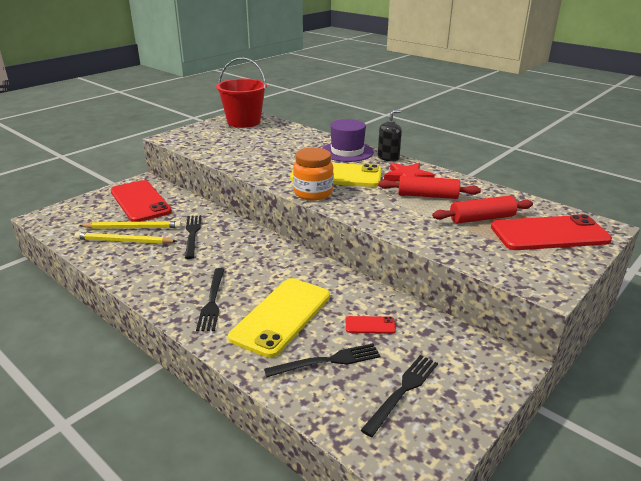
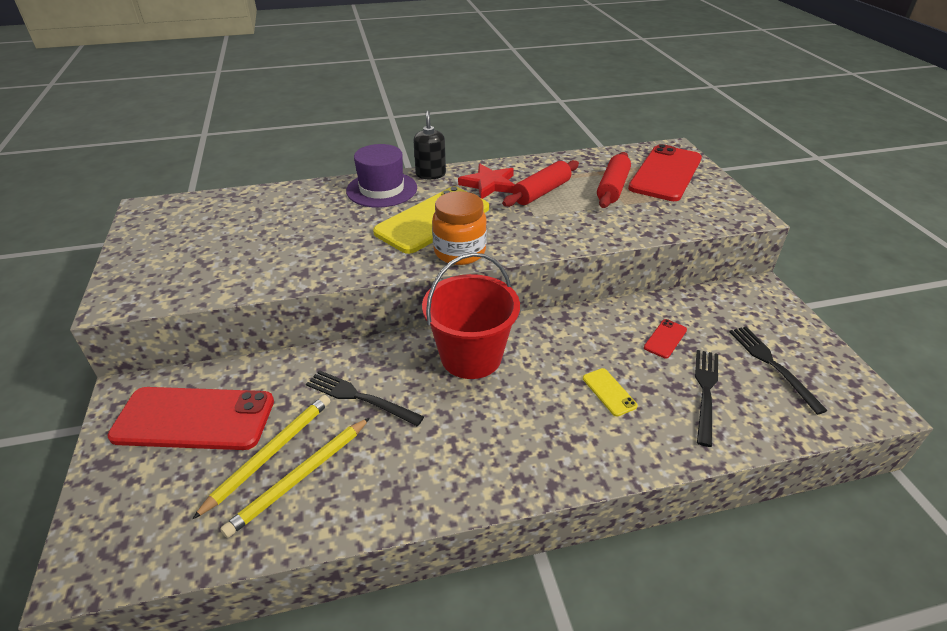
camera: 55 degrees left, 10 degrees up
black fork [196,268,225,331] -> none
red bucket [216,57,267,128] -> red bucket moved to [422,253,520,379]
yellow phone [228,278,330,358] -> yellow phone [583,368,638,416], size x0.42

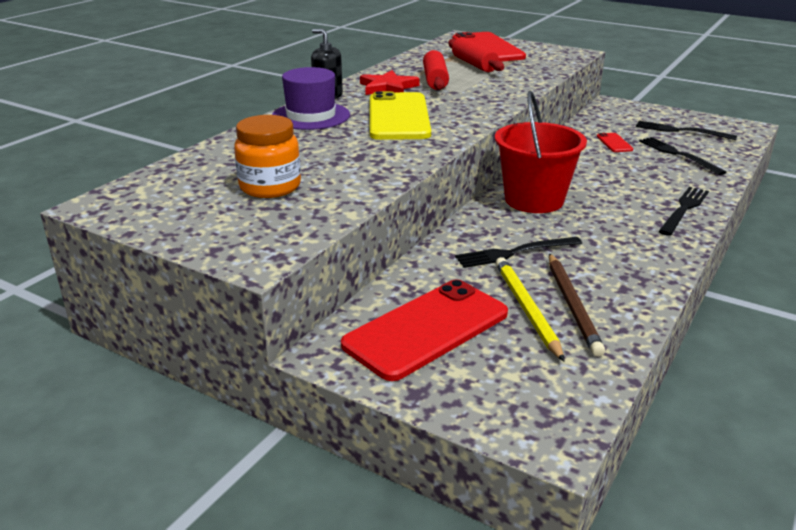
camera: 45 degrees left, 10 degrees down
yellow pencil [220,418,370,538] -> brown pencil [549,253,605,357]
orange jar [432,191,487,265] -> orange jar moved to [234,115,301,198]
yellow phone [583,368,638,416] -> none
none -> black fork [659,187,709,236]

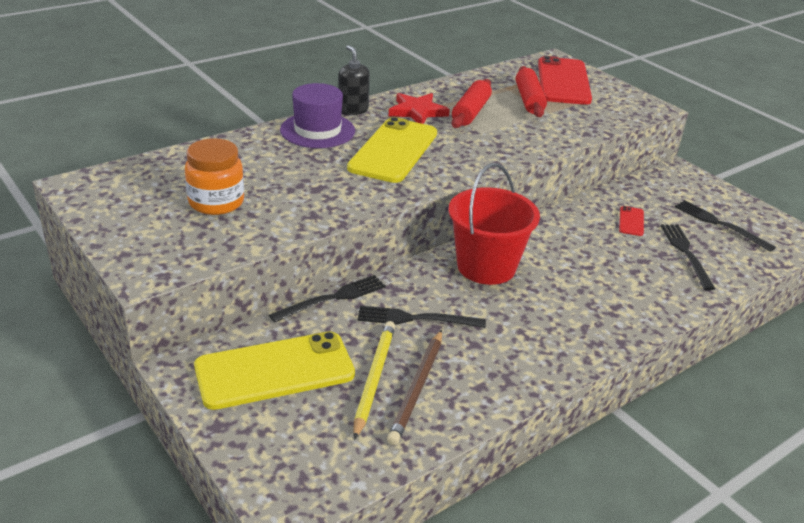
camera: 20 degrees right, 5 degrees up
red phone [341,279,508,381] -> yellow phone [194,331,355,410]
black fork [659,187,709,236] -> black fork moved to [269,275,386,323]

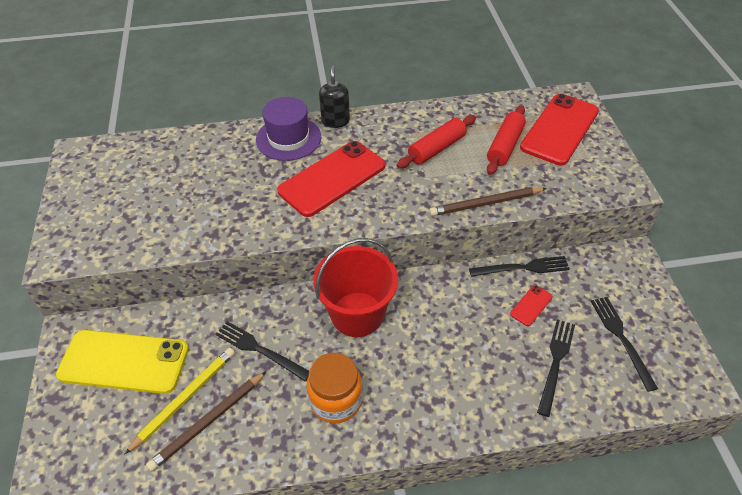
camera: 30 degrees right, 15 degrees up
orange jar [185,138,244,215] -> orange jar moved to [307,353,363,423]
black fork [269,275,386,323] -> black fork moved to [469,256,570,277]
yellow phone [347,117,437,183] -> red phone [277,141,385,217]
red star [389,93,450,124] -> none
none -> brown pencil [429,187,547,216]

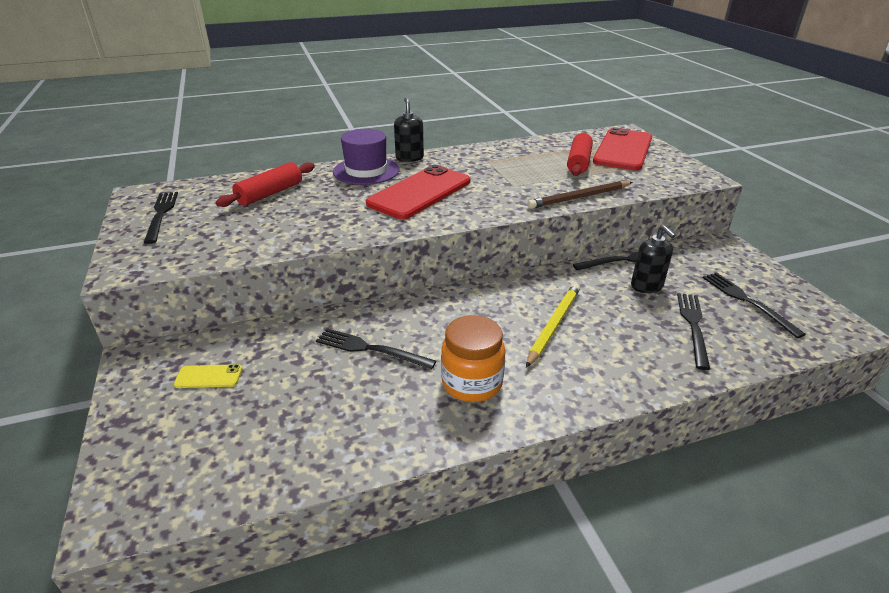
camera: 10 degrees left, 15 degrees down
yellow phone [56,330,189,394] -> yellow phone [174,364,242,388], size x0.42
yellow pencil [125,348,235,454] -> yellow pencil moved to [526,283,580,368]
brown pencil [146,371,267,472] -> none
red bucket [313,238,398,337] -> none
red rolling pin [397,115,476,168] -> red rolling pin moved to [216,162,315,207]
red phone [510,285,553,326] -> black soap dispenser [631,225,676,293]
none -> black fork [144,192,178,244]

